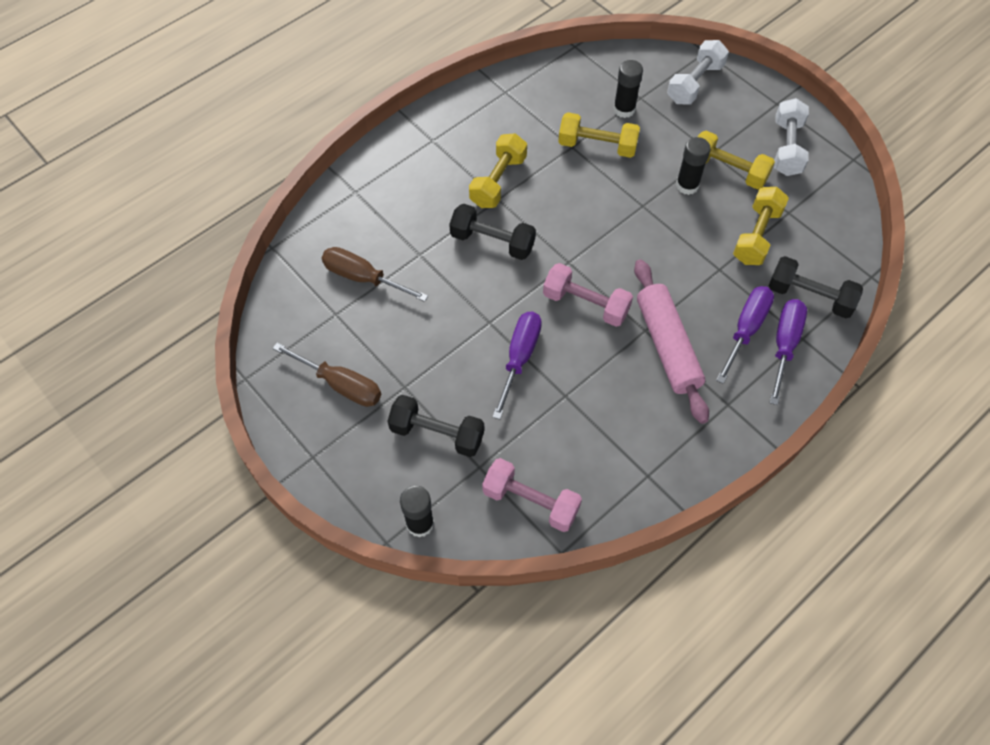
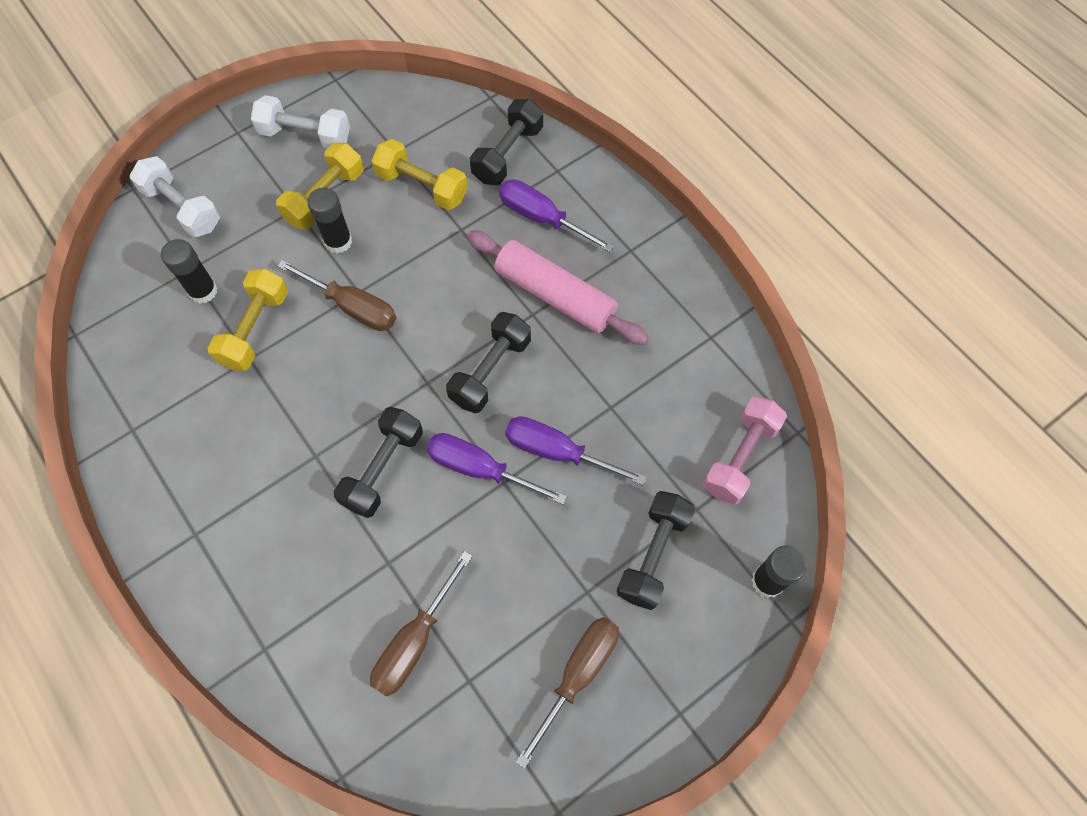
camera: 85 degrees left, 5 degrees up
yellow dumbbell [469,133,527,208] -> none
pink dumbbell [543,263,633,327] -> black dumbbell [446,312,531,413]
pink rolling pin [634,259,709,424] -> pink rolling pin turned 45 degrees clockwise [467,230,649,345]
purple screwdriver [770,299,807,405] -> purple screwdriver moved to [427,433,567,505]
none -> brown screwdriver [277,260,396,331]

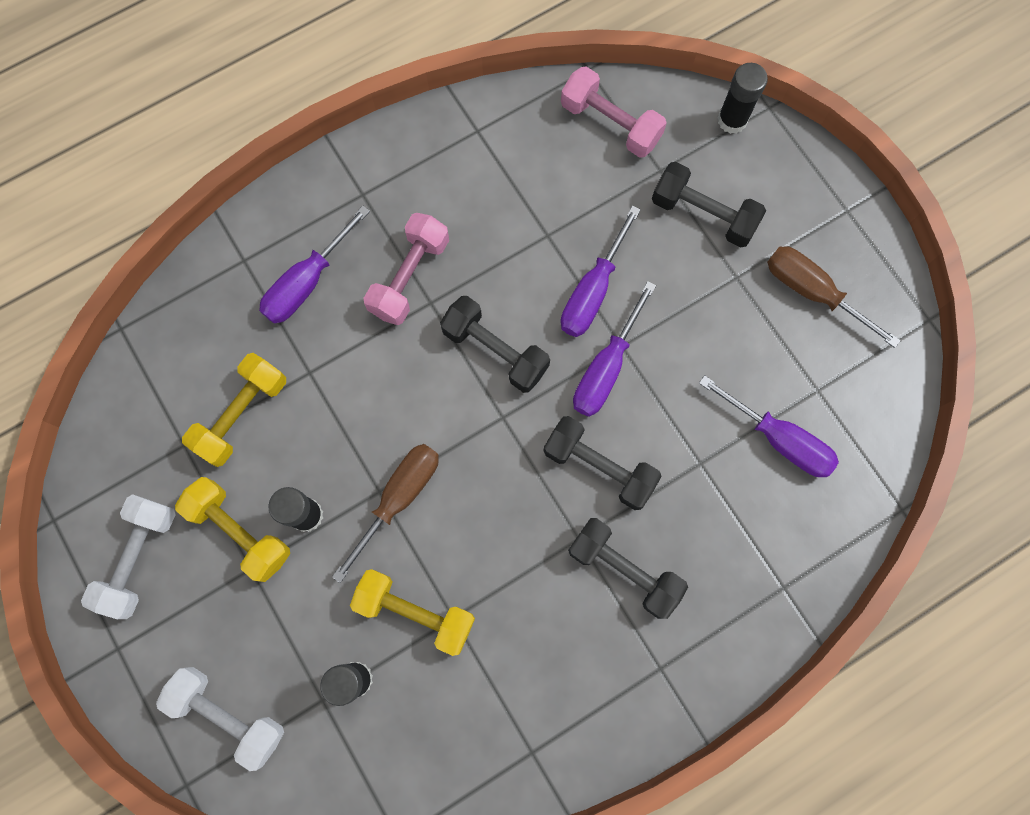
camera: 85 degrees left, 10 degrees up
white dumbbell [130,156,220,237] -> white dumbbell turned 75 degrees clockwise [156,667,284,771]
brown screwdriver [370,551,473,696] -> purple screwdriver [699,375,839,477]
pink rolling pin [467,230,649,345] -> pink dumbbell [364,213,449,325]
black dumbbell [470,99,543,185] -> black dumbbell moved to [568,518,688,619]

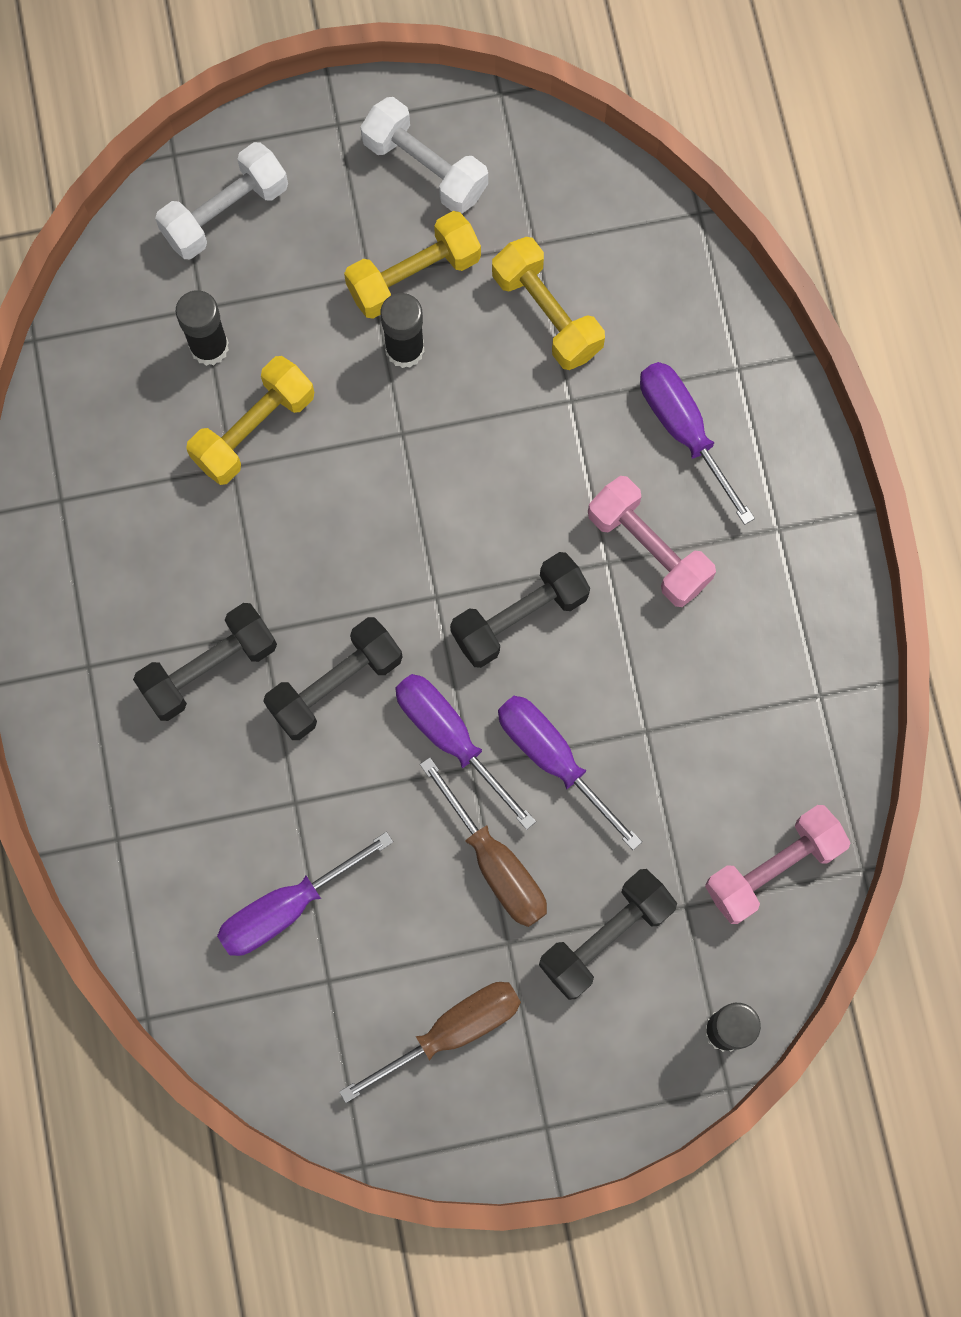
camera: 110 degrees right, 0 degrees up
brown screwdriver [332,444,439,583] -> brown screwdriver moved to [420,757,547,927]

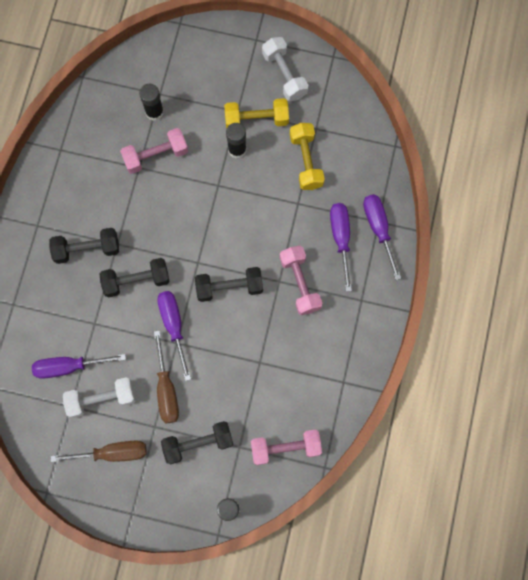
camera: 25 degrees right, 0 degrees up
white dumbbell [155,142,288,259] -> white dumbbell moved to [63,378,136,418]
yellow dumbbell [186,356,314,485] -> pink dumbbell [120,128,188,174]
purple screwdriver [498,696,642,850] -> purple screwdriver moved to [363,194,401,280]

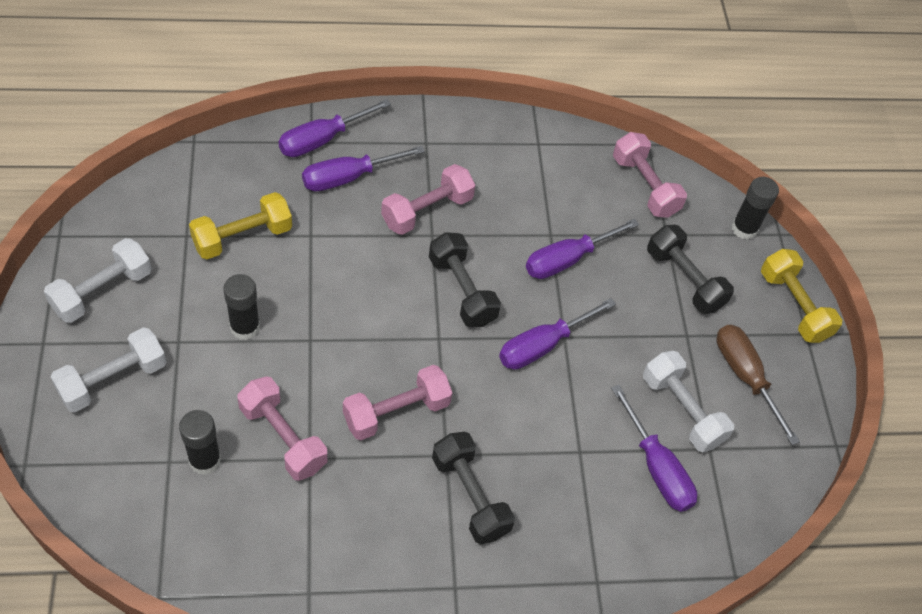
camera: 115 degrees left, 20 degrees down
black dumbbell [100,258,170,297] -> none
brown screwdriver [154,330,179,423] -> none
yellow dumbbell [224,98,289,129] -> yellow dumbbell moved to [761,249,842,343]
none -> white dumbbell [51,327,166,412]
none -> pink dumbbell [343,365,452,440]
none -> purple screwdriver [526,219,639,279]

